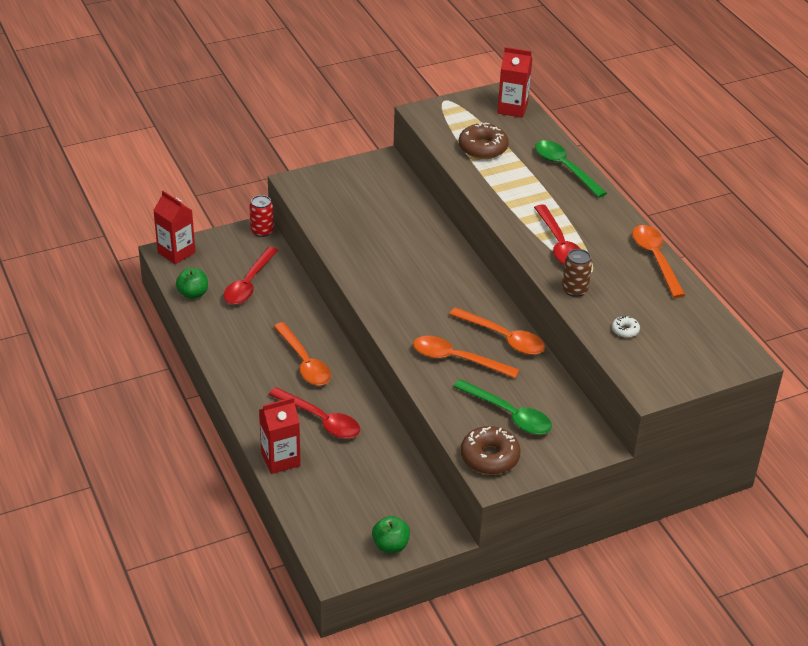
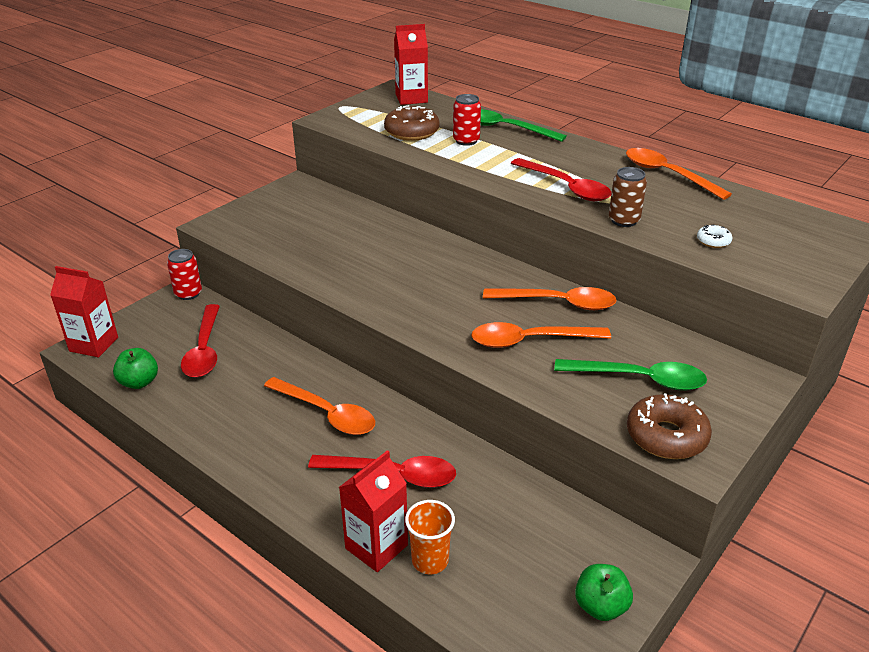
camera: 25 degrees left, 5 degrees down
none -> orange cup [405,500,455,574]
none -> red can [453,94,481,146]

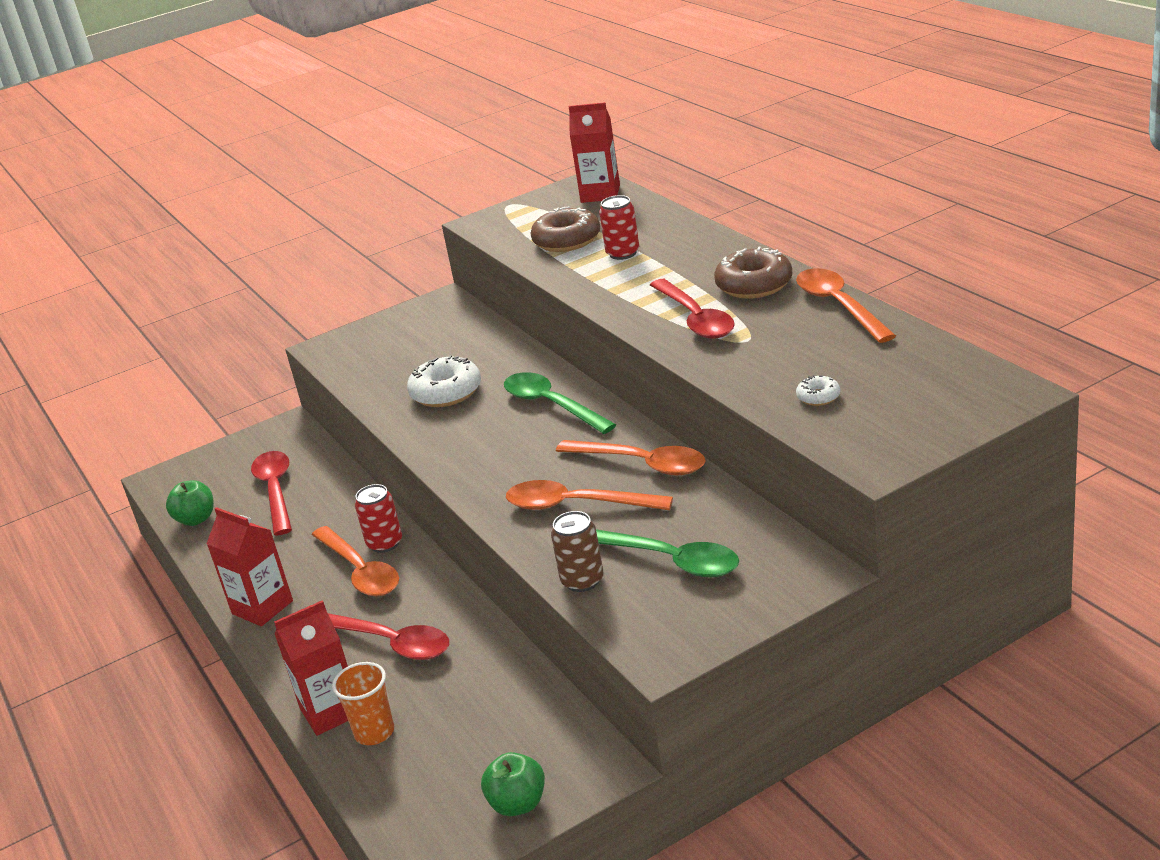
camera: 25 degrees right, 5 degrees down
red carton [50,266,118,357] -> red carton moved to [207,507,293,626]
red can [167,249,202,300] -> red can moved to [355,484,402,553]
red spoon [181,304,220,378] -> red spoon turned 150 degrees clockwise [251,451,292,536]
green spoon [480,109,567,142] -> green spoon moved to [504,372,616,434]
brown can [609,167,647,227] -> brown can moved to [551,511,603,592]
brown donut [627,394,712,459] -> brown donut moved to [714,247,792,298]
none -> white donut [407,355,481,407]

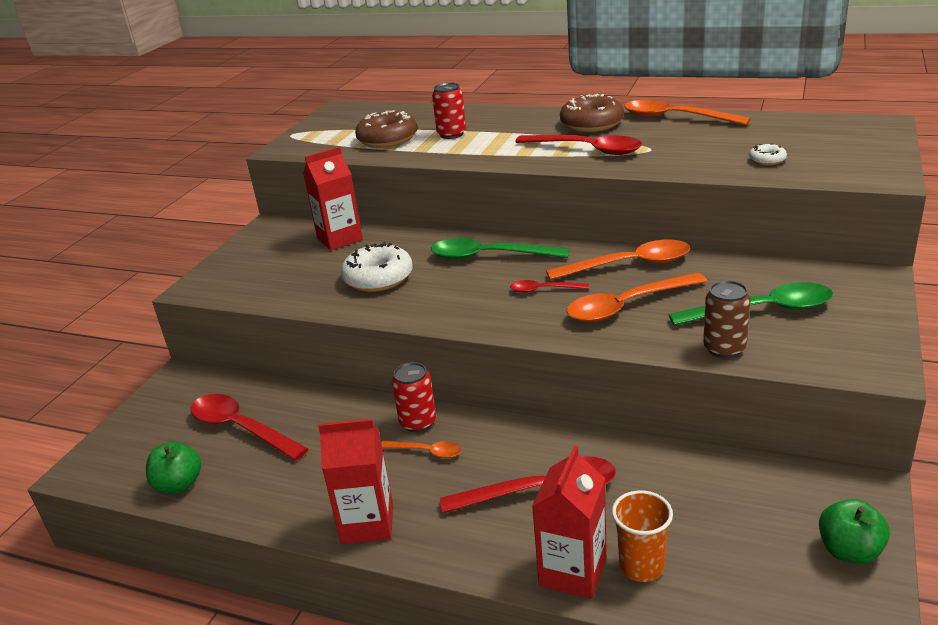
camera: 40 degrees left, 0 degrees up
orange spoon [312,526,399,597] -> orange spoon [381,441,461,458], size x0.52
red carton [569,102,620,203] -> red carton moved to [303,147,363,250]
none -> red spoon [510,280,589,293]

